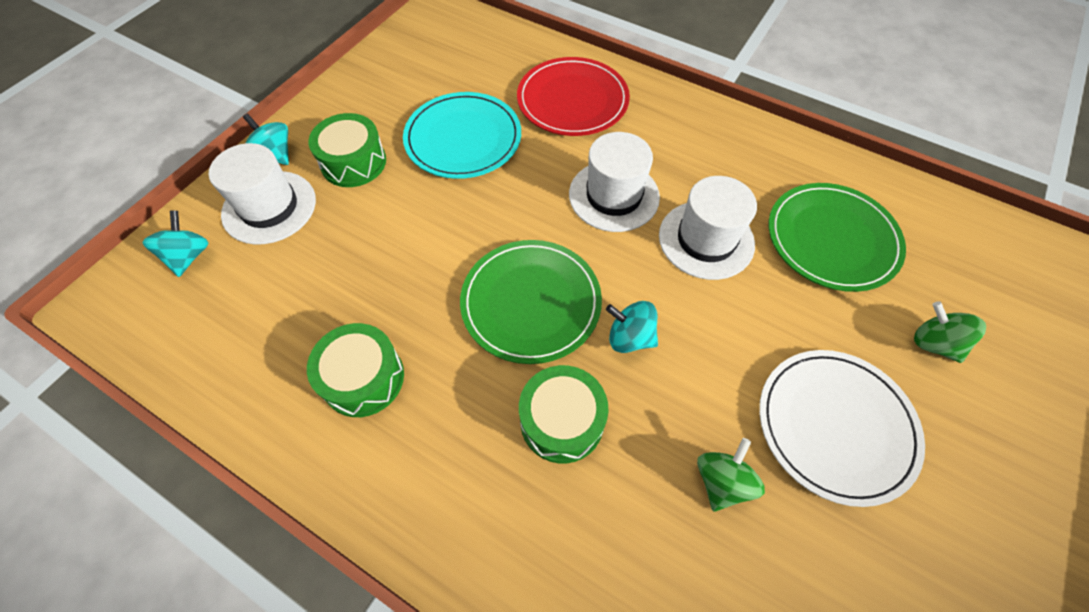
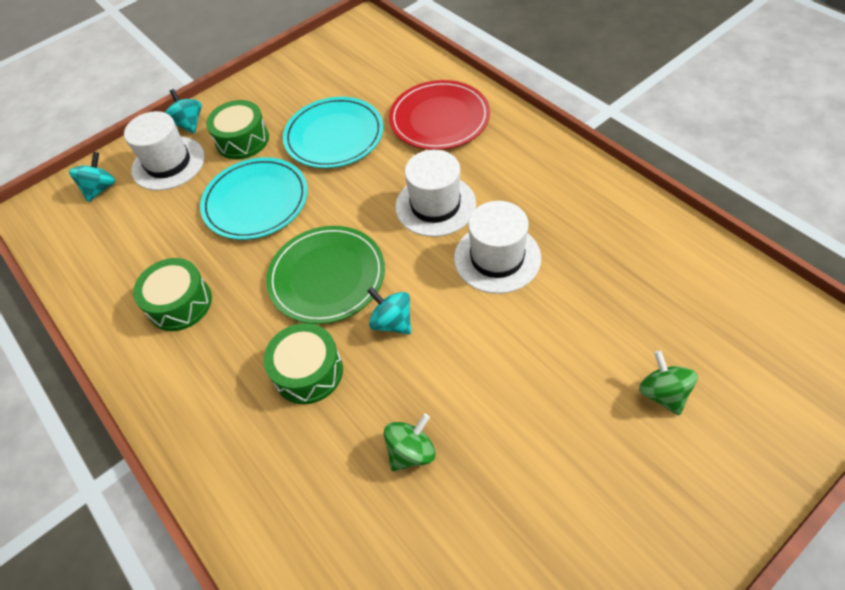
camera: 25 degrees right, 5 degrees down
white plate [759,350,925,507] -> none
green plate [769,183,906,292] -> none
none -> turquoise plate [200,157,308,240]

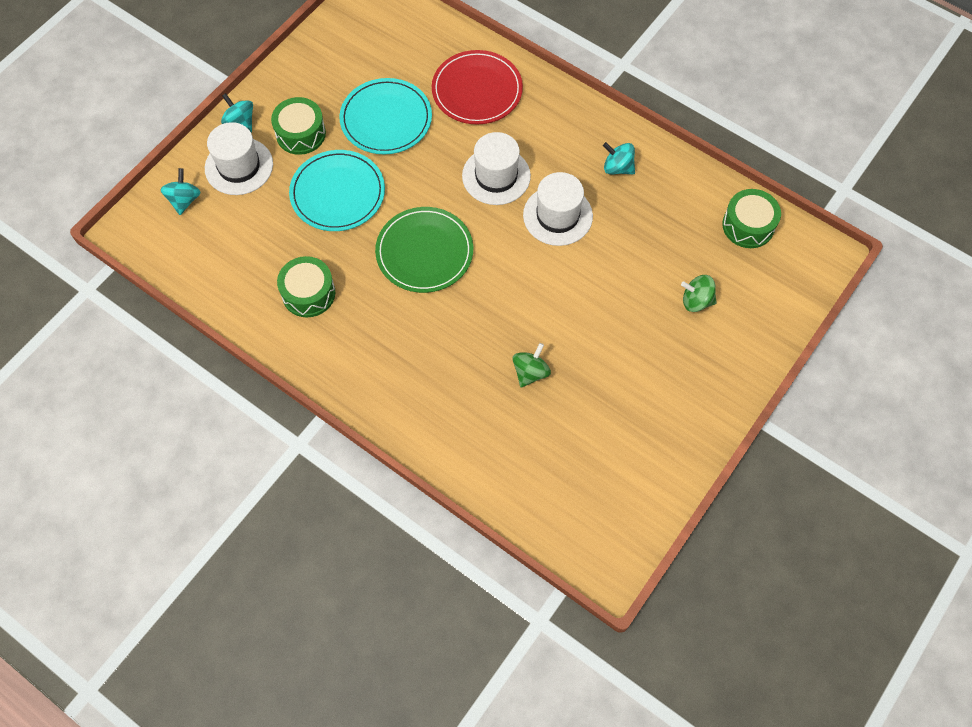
camera: 20 degrees left, 10 degrees up
green drum [264,323,343,404] -> green drum moved to [722,189,781,248]
turquoise spinning top [367,287,411,334] -> turquoise spinning top moved to [603,142,635,174]
green spinning top [639,350,698,415] -> green spinning top turned 45 degrees counterclockwise [681,275,717,312]

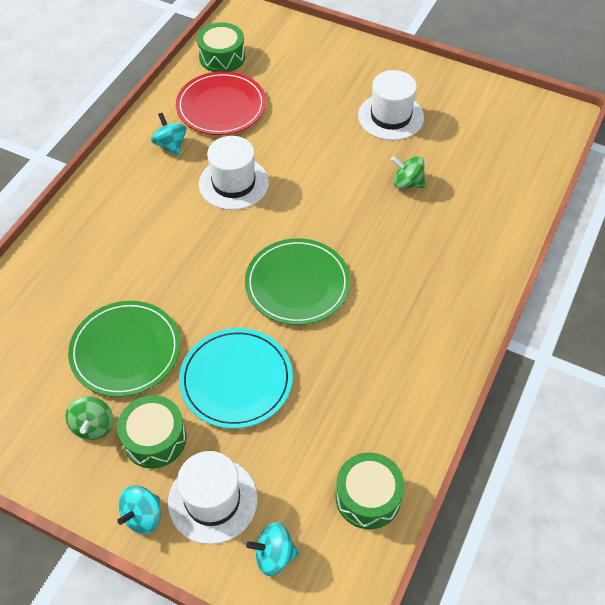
camera: 100 degrees left, 10 degrees down
green drum [277,256,335,317] -> green drum moved to [335,452,405,529]
turquoise plate [339,78,432,154] -> green plate [68,301,180,397]
red plate [432,50,523,124] -> red plate moved to [176,71,266,135]
white hat [462,132,531,205] -> white hat moved to [358,70,424,140]
turquoise spinning top [603,142,635,174] -> turquoise spinning top turned 135 degrees clockwise [151,113,187,156]
green spinning top [681,275,717,312] -> green spinning top moved to [66,396,113,440]

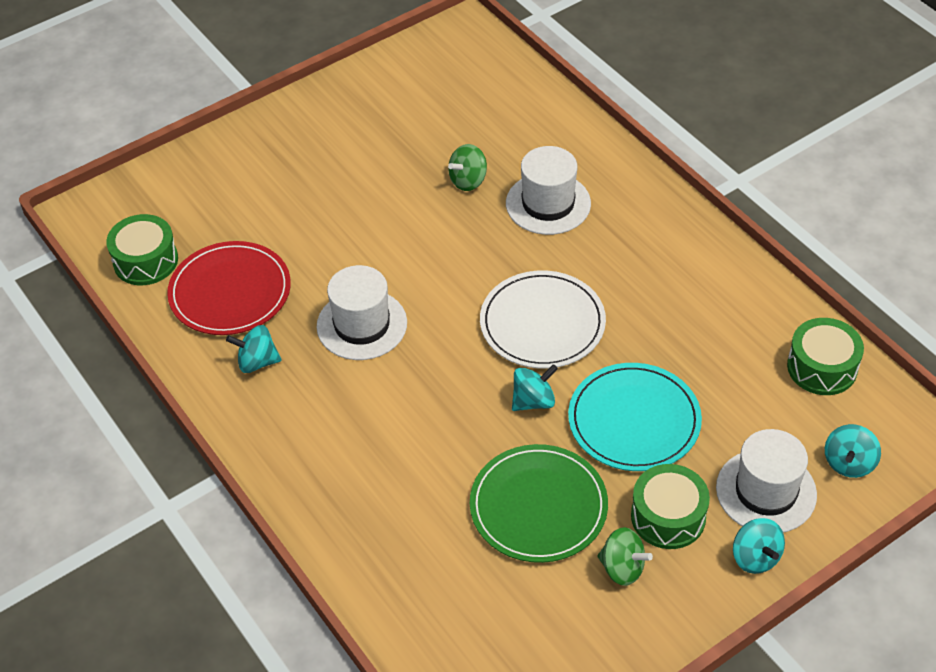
camera: 60 degrees left, 5 degrees down
green plate [245,238,350,325] -> white plate [480,271,606,369]
white hat [358,70,424,140] -> white hat moved to [506,146,591,235]
none -> turquoise spinning top [512,364,558,411]

